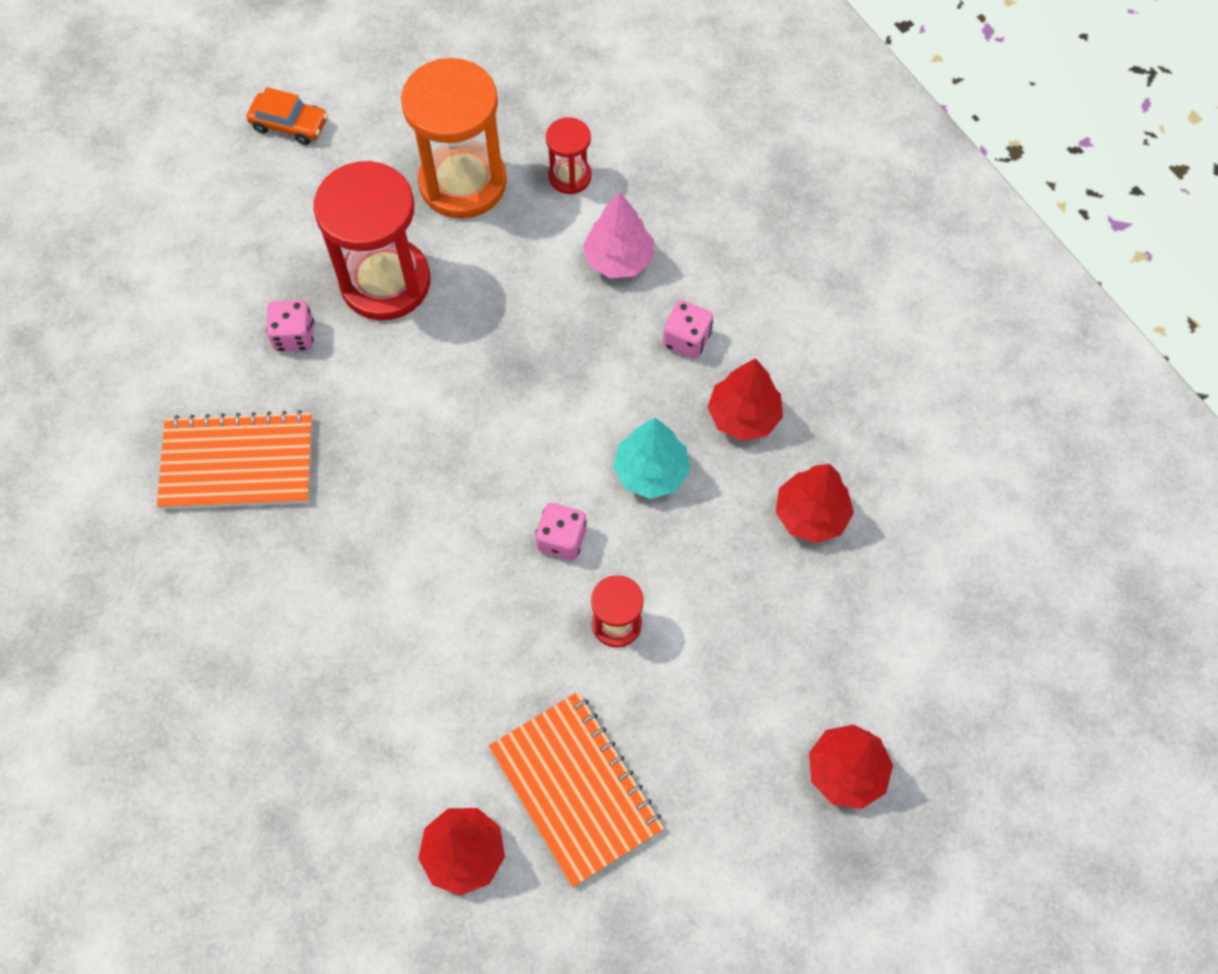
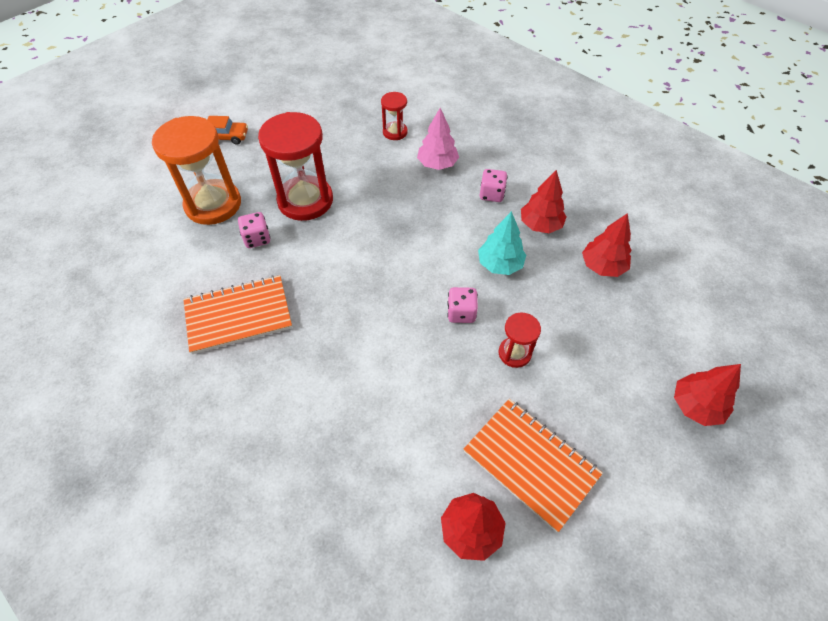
camera: 15 degrees left, 10 degrees down
orange hourglass [401,58,507,219] -> orange hourglass moved to [152,116,241,225]

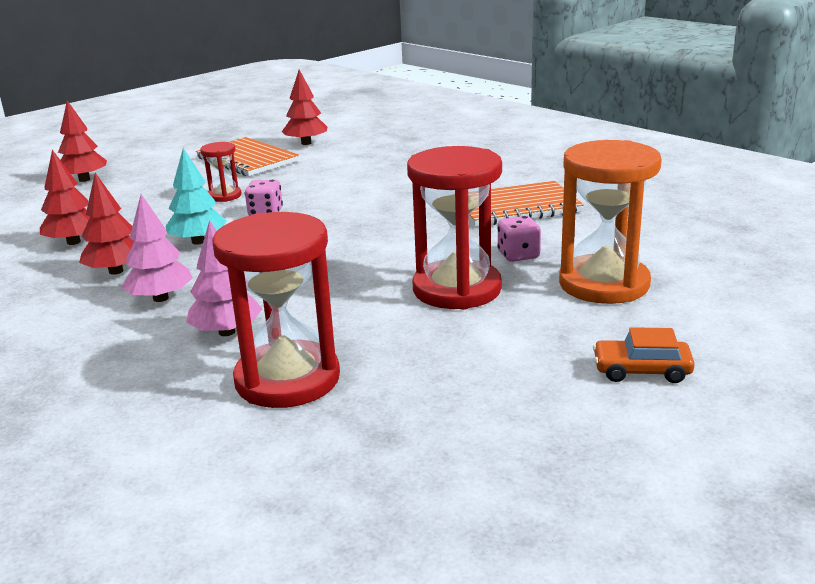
camera: 175 degrees left, 30 degrees down
red hourglass [381,92,408,140] -> red hourglass [212,212,340,408], size x2.02
pink dice [480,169,507,202] -> pink tree [121,194,193,302]

